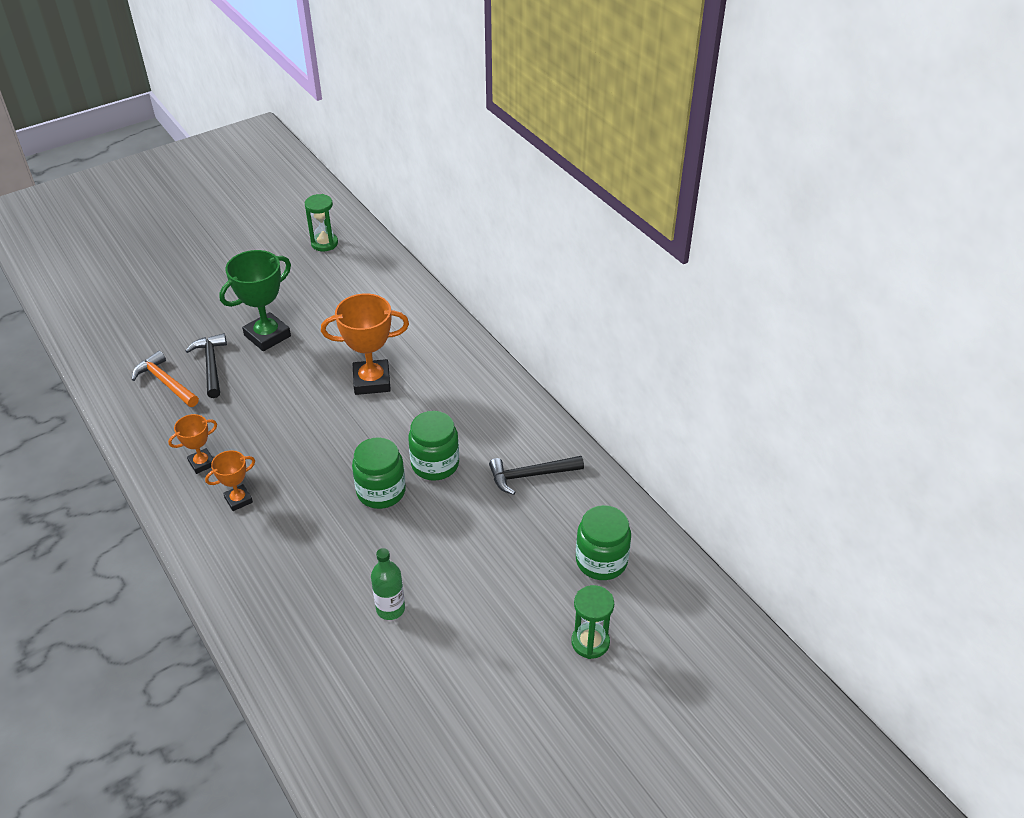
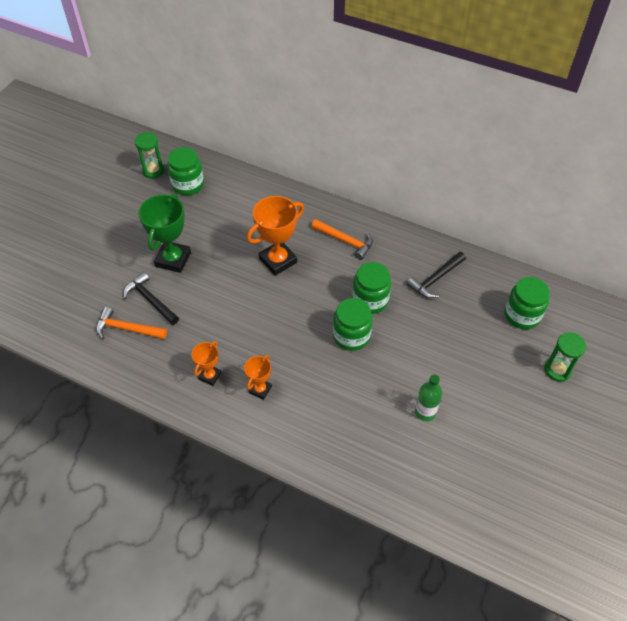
camera: 30 degrees left, 10 degrees up
none -> green jar [167,147,204,195]
none -> orange hammer [311,219,373,260]

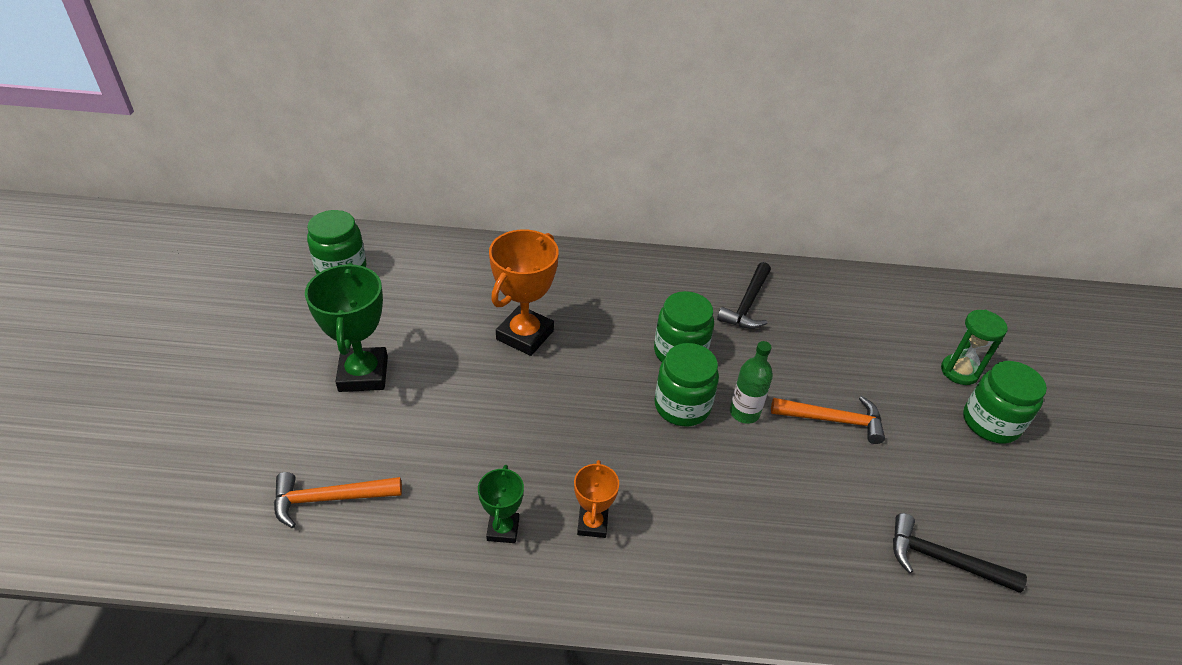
camera: 25 degrees left, 10 degrees down
black hammer [123,272,179,325] -> black hammer moved to [893,513,1027,593]
green hourglass [135,132,164,179] -> none
orange trophy [191,341,221,386] -> green trophy [478,465,524,543]
orange hammer [311,219,373,260] -> orange hammer moved to [771,396,885,444]
green bottle [415,375,442,421] -> green bottle moved to [730,341,773,424]
green jar [505,277,550,329] -> green jar moved to [963,361,1047,444]

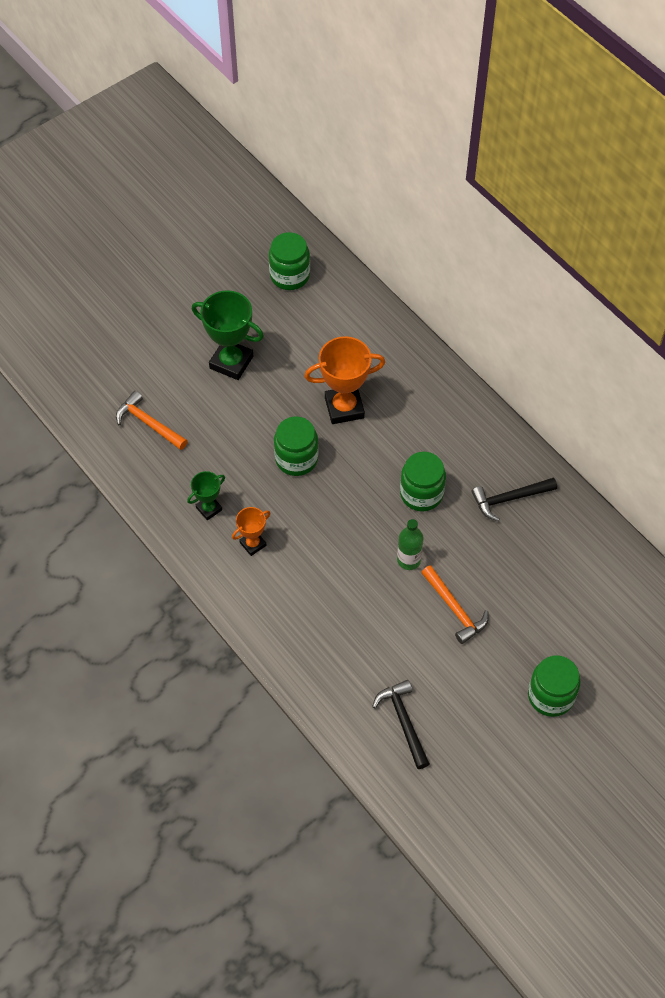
camera: 50 degrees right, 15 degrees up
green trophy [305,263,388,392] -> green trophy turned 75 degrees clockwise [192,290,264,380]
green jar [654,343,719,426] -> green jar moved to [274,416,319,476]
green hourglass [941,310,1008,385] -> none

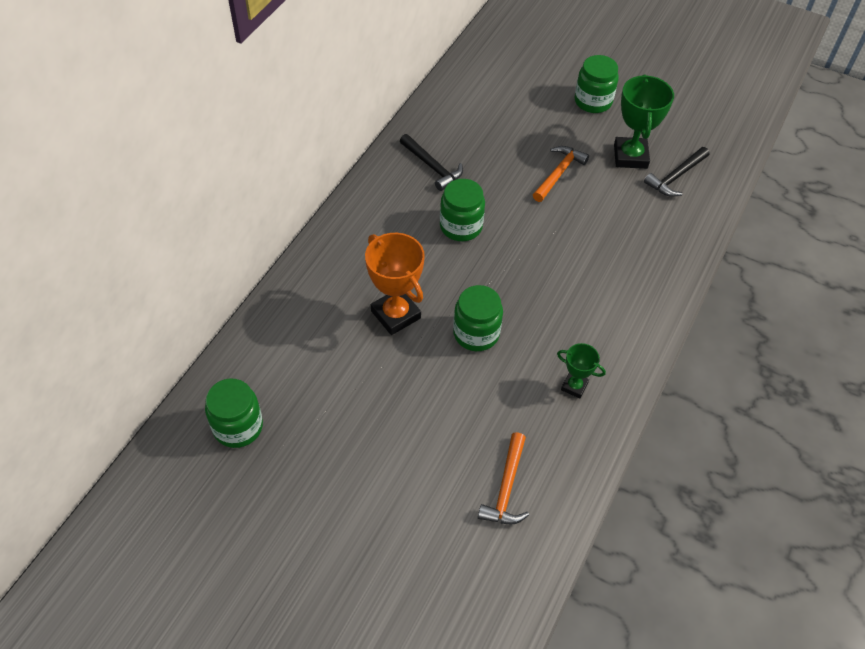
camera: 115 degrees left, 5 degrees down
green trophy [192,290,264,380] -> green trophy moved to [614,74,674,169]
orange trophy [232,507,270,556] -> none
green bottle [397,519,424,570] -> none

